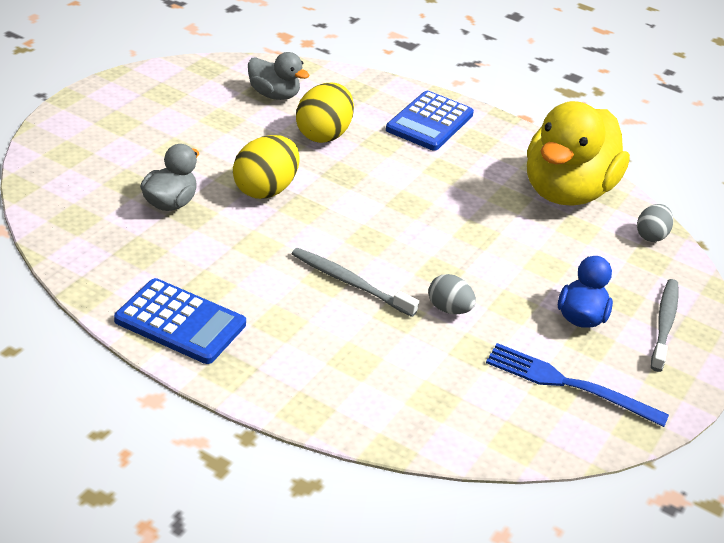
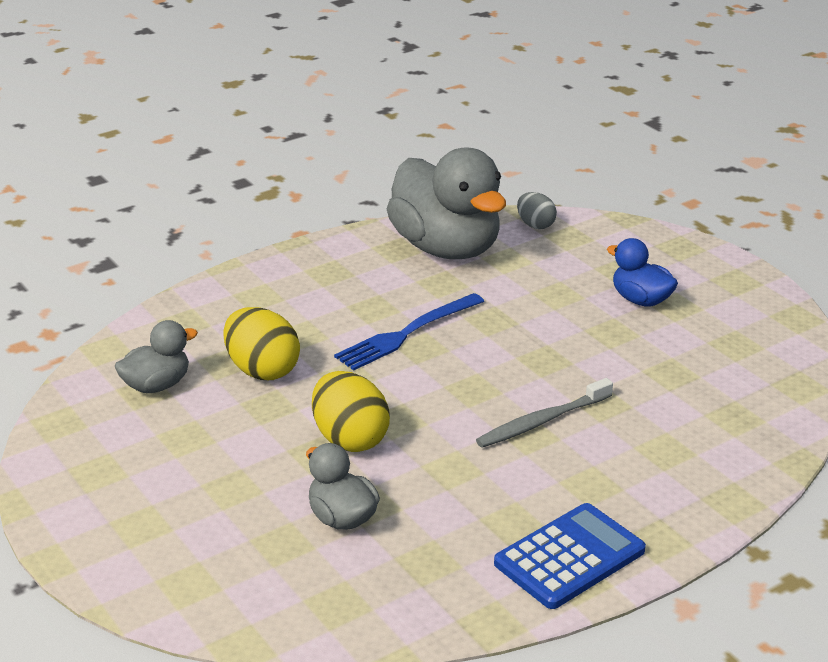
camera: 60 degrees left, 5 degrees down
blue calculator [386,91,474,151] -> none
grey egg [428,274,476,314] -> none
blue fork [486,343,669,427] -> blue fork moved to [334,293,484,371]
yellow duck [527,101,630,206] -> grey duck [387,147,506,259]
grey toothbrush [651,279,678,372] -> none

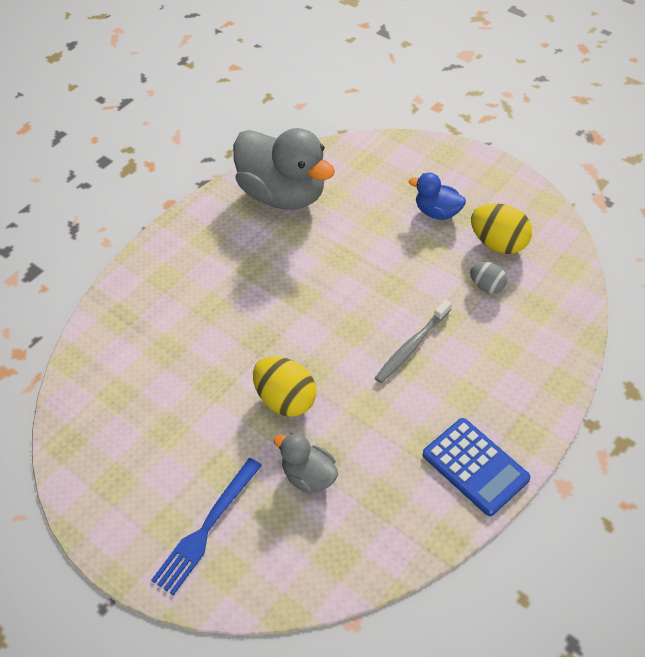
camera: 15 degrees left, 20 degrees up
grey duck [115,320,198,393] -> none
yellow egg [223,307,300,380] -> yellow egg moved to [471,203,532,254]
blue fork [334,293,484,371] -> blue fork moved to [151,458,262,596]
blue calculator [494,503,646,609] -> blue calculator turned 105 degrees clockwise [423,418,531,516]
grey egg [517,192,557,229] -> grey egg moved to [470,262,507,293]

